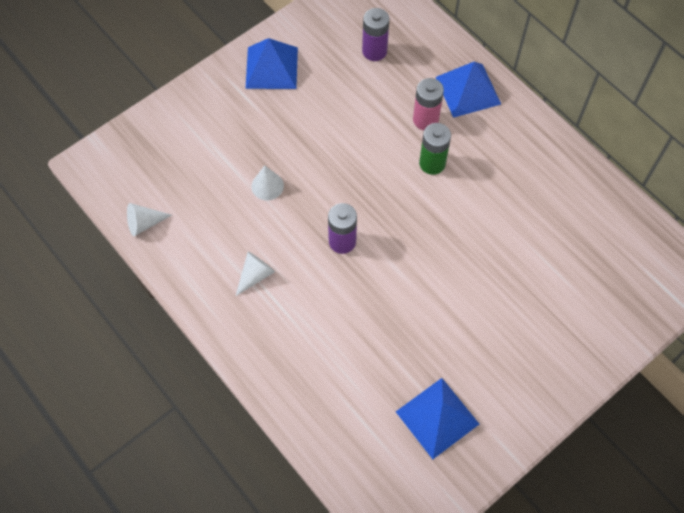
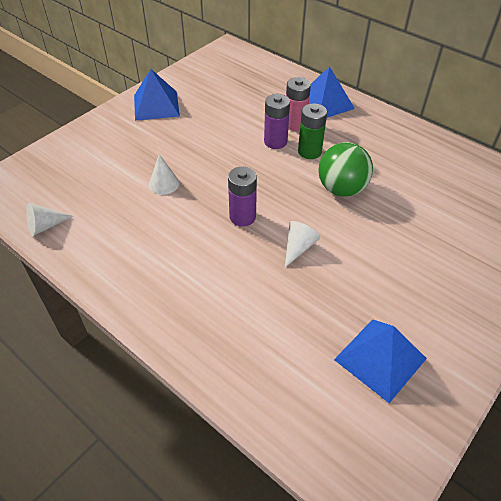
camera: 10 degrees left, 15 degrees down
white cone [236,252,275,296] -> white cone moved to [285,221,320,267]
purple battery [362,8,389,61] -> purple battery moved to [264,94,290,149]
none -> green ball [318,142,373,197]

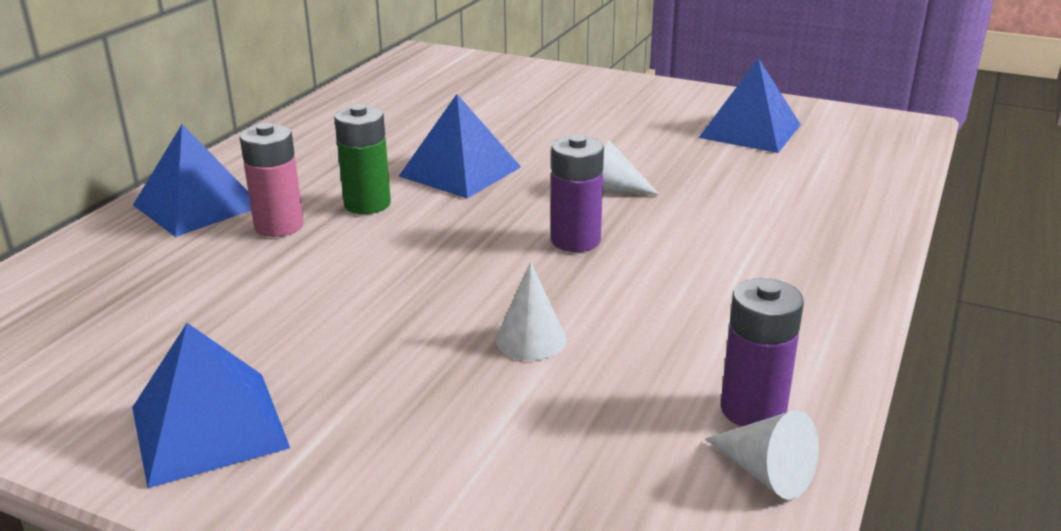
camera: 105 degrees left, 20 degrees down
purple battery [264,94,290,149] -> purple battery moved to [721,278,804,427]
green ball [318,142,373,197] -> blue pyramid [399,94,521,198]

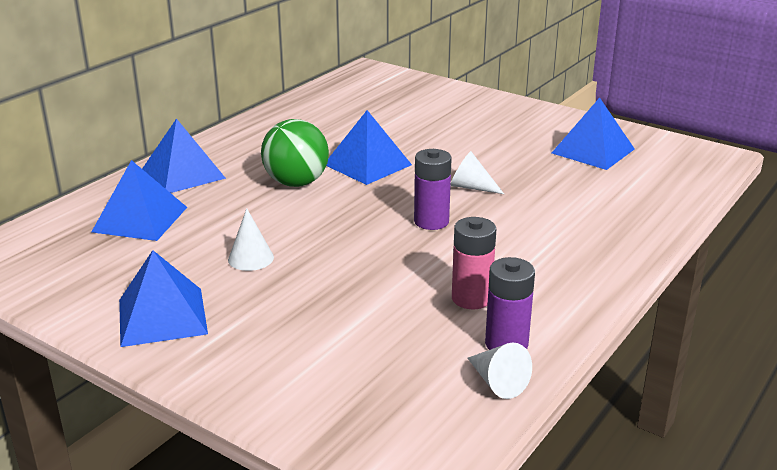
camera: 10 degrees right, 0 degrees up
pink battery [240,123,304,237] -> pink battery moved to [452,217,496,309]
green battery [334,104,391,214] -> green ball [261,119,329,187]
white cone [496,262,567,361] -> white cone moved to [228,208,274,271]
none -> blue pyramid [92,160,187,241]

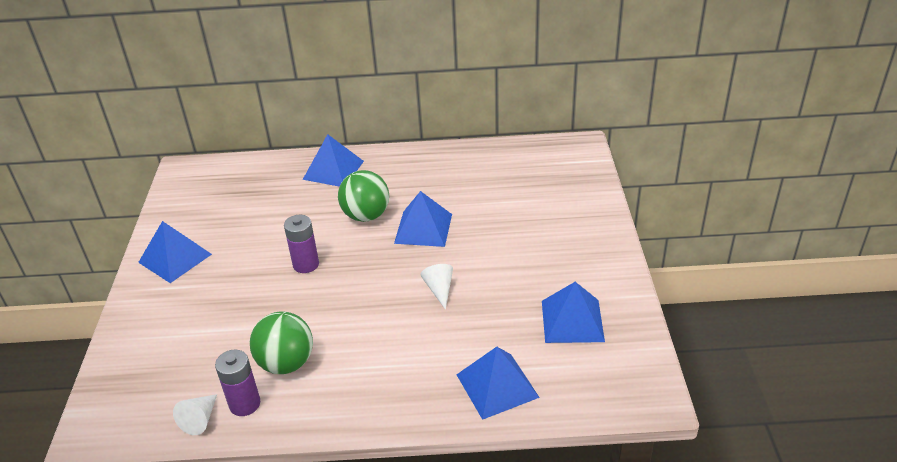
camera: 55 degrees right, 10 degrees up
blue pyramid [92,160,187,241] -> blue pyramid moved to [457,347,540,420]
white cone [228,208,274,271] -> none
purple battery [414,149,452,230] -> purple battery moved to [284,215,319,273]
pink battery [452,217,496,309] -> green ball [250,312,313,374]

